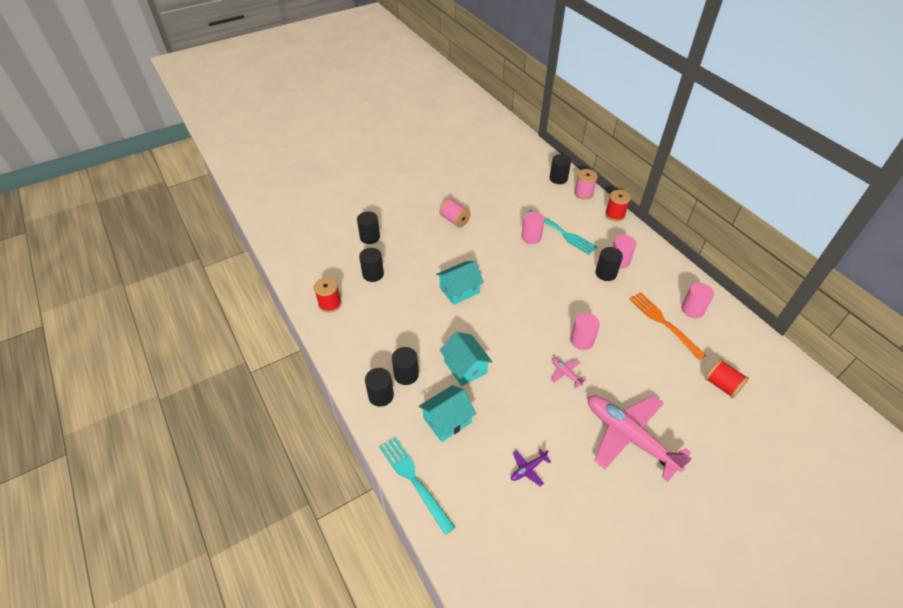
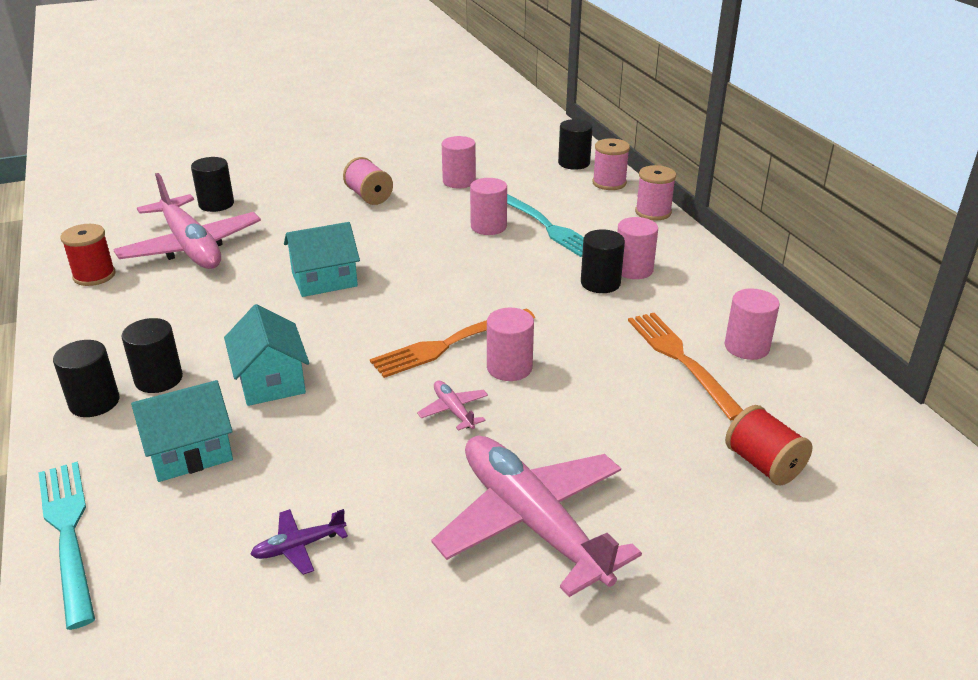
camera: 10 degrees right, 15 degrees down
black cylinder [359,248,384,282] -> pink plane [114,173,261,269]
red spool [605,190,631,221] -> pink spool [635,165,676,220]
none -> orange fork [370,309,535,378]
none -> pink cylinder [442,136,476,188]

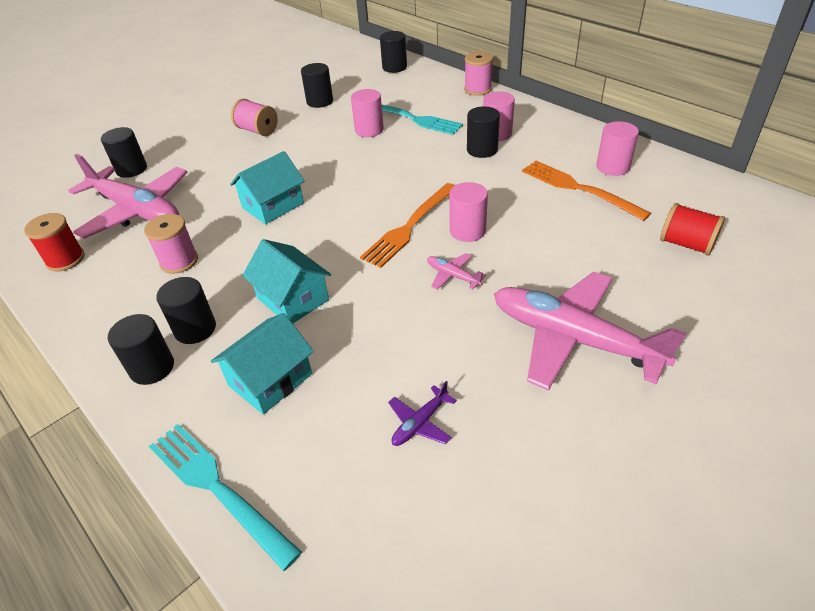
camera: 20 degrees left, 10 degrees up
pink cylinder [442,136,476,188] -> black cylinder [301,63,333,108]
pink spool [592,138,630,190] -> pink spool moved to [144,214,198,274]

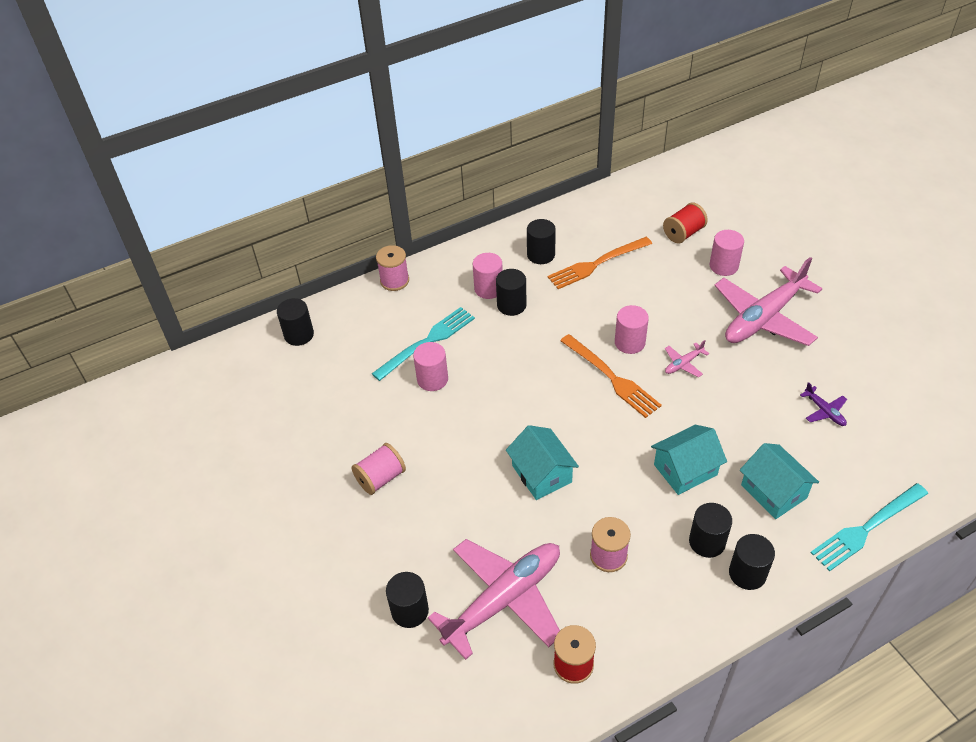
camera: 75 degrees left, 5 degrees up
black cylinder [301,63,333,108] -> black cylinder moved to [527,219,556,264]
pink cylinder [596,121,639,176] -> pink cylinder moved to [710,230,744,276]

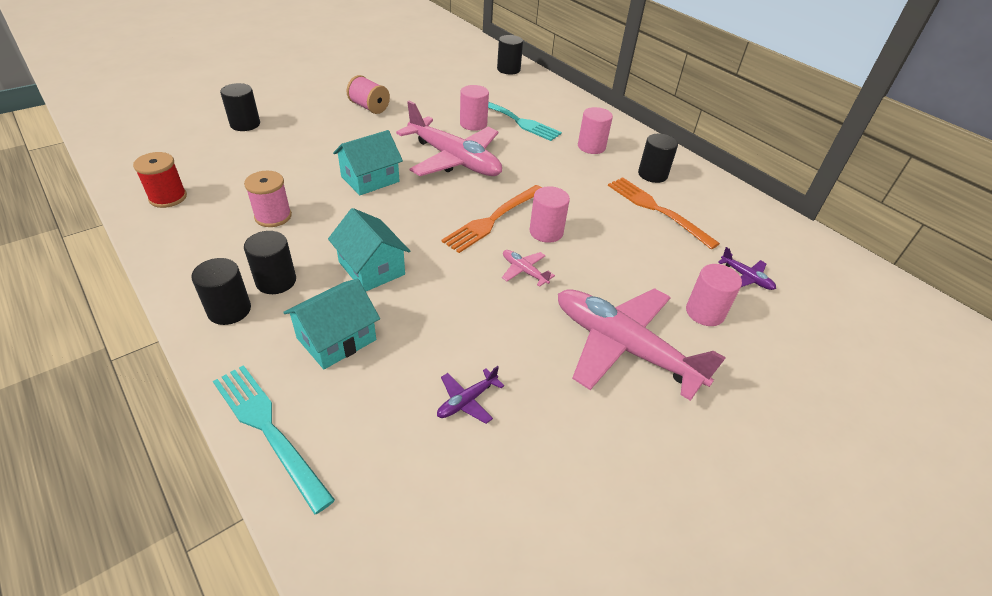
camera: 75 degrees right, 5 degrees down
pink spool [376,245,409,291] -> none
pink plane [428,539,560,660] -> pink plane moved to [396,100,502,176]
black cylinder [496,269,527,316] -> none
red spool [663,203,708,243] -> purple plane [718,247,776,290]

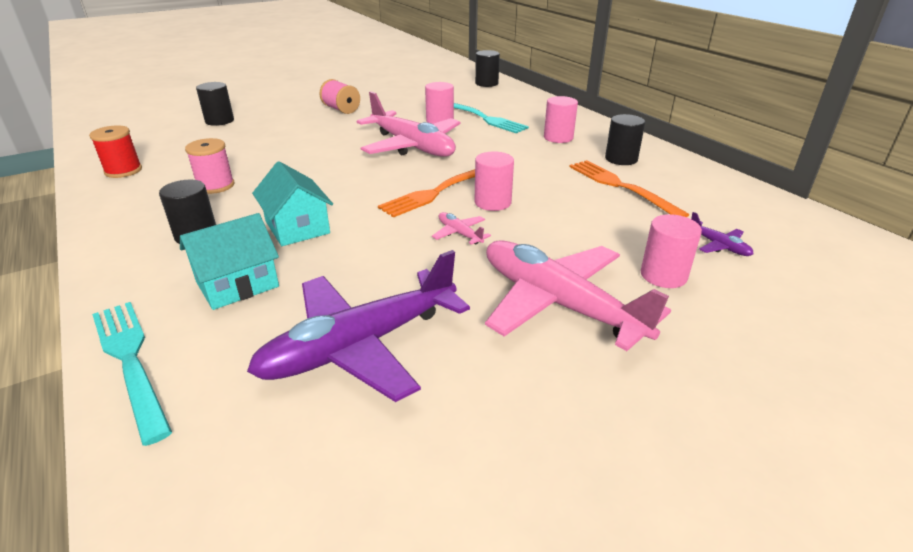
camera: 10 degrees right, 10 degrees down
black cylinder [191,258,251,325] -> none
turquoise house [333,130,403,195] -> none
purple plane [437,366,504,424] -> purple plane [247,250,470,402], size x2.47

